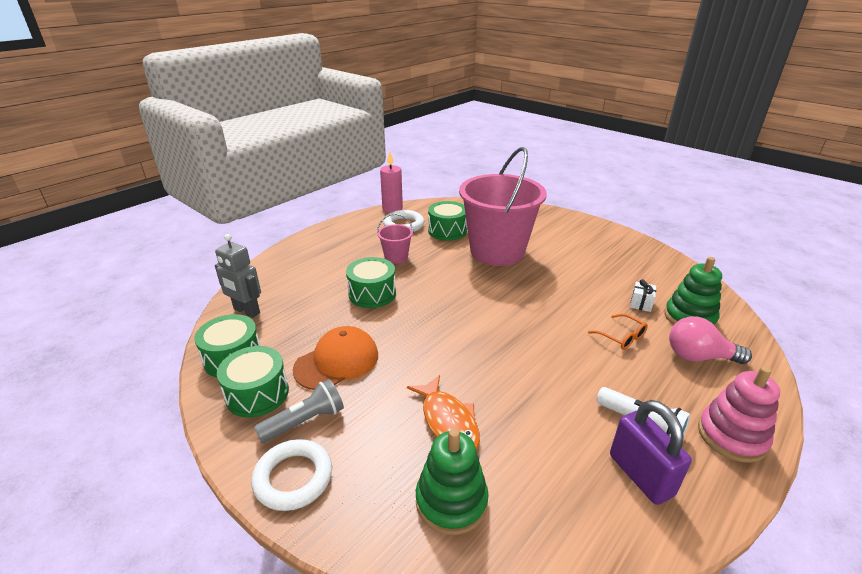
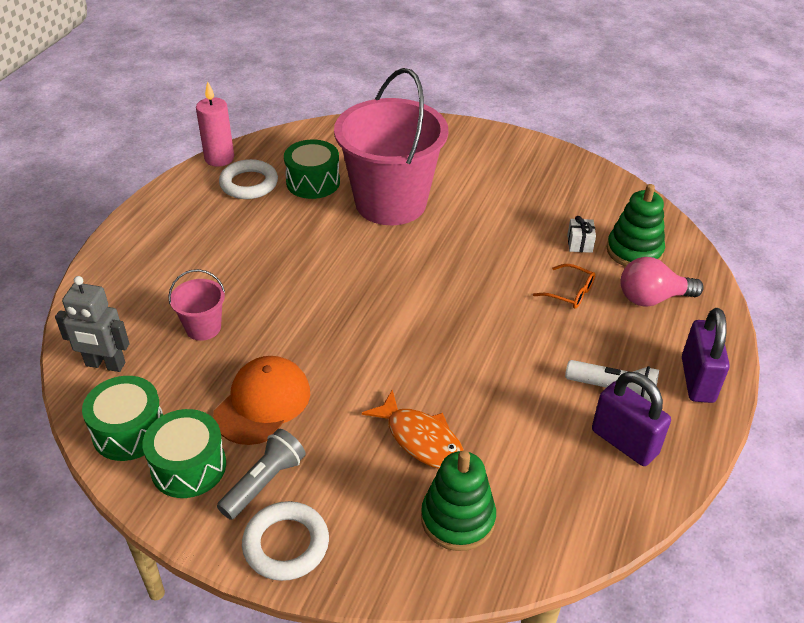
camera: 20 degrees left, 10 degrees up
green drum [346,257,396,308] -> none
pink bucket [377,214,414,264] -> pink bucket moved to [168,269,225,341]
pink stacking toy [698,366,780,463] -> purple padlock [682,308,730,403]

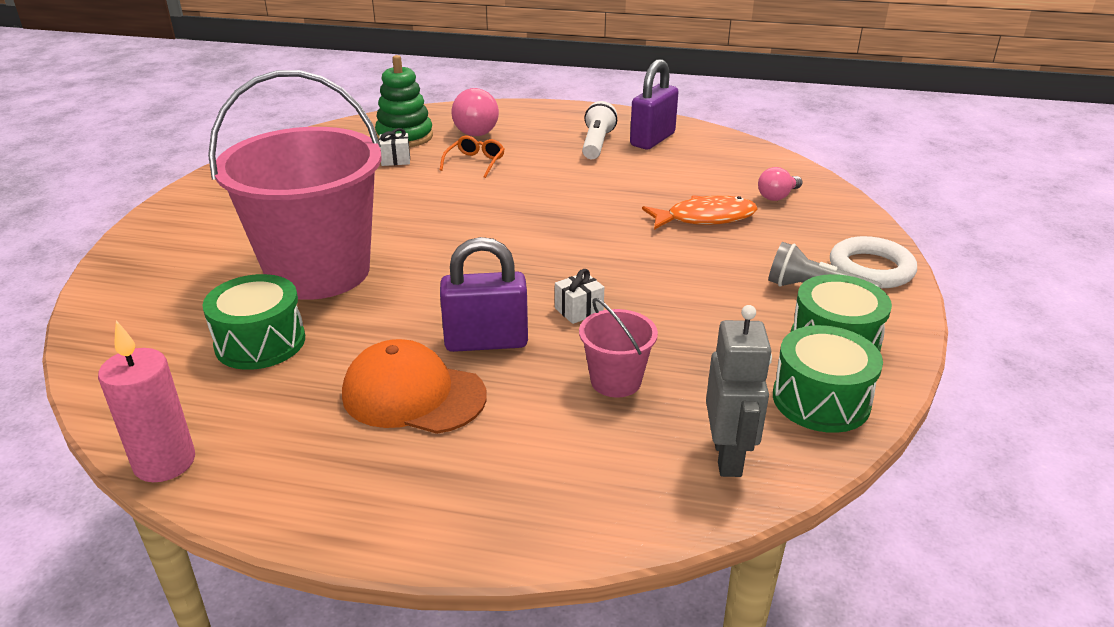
camera: 100 degrees left, 10 degrees down
orange cap [213,356,310,445] -> orange cap moved to [342,339,487,434]
white ring [219,159,278,199] -> none
orange fish [362,389,464,469] -> orange fish turned 45 degrees clockwise [642,195,758,230]
green stacking toy [421,450,496,551] -> pink light bulb [758,167,803,201]
purple padlock [682,308,730,403] -> purple padlock moved to [440,237,528,352]
none -> white gift [555,269,604,324]

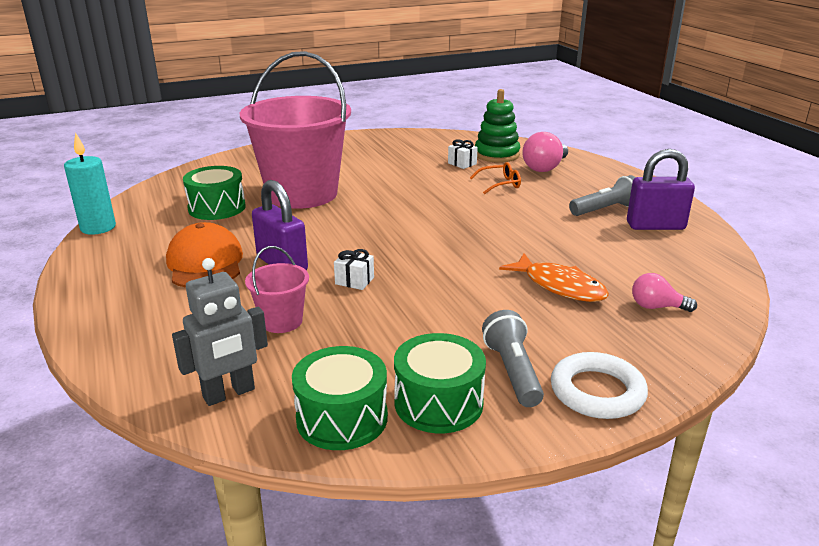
camera: 55 degrees right, 5 degrees down
pink candle [98,320,195,482] -> turquoise candle [64,132,116,235]
white flashlight [582,101,617,159] -> grey flashlight [569,175,635,216]

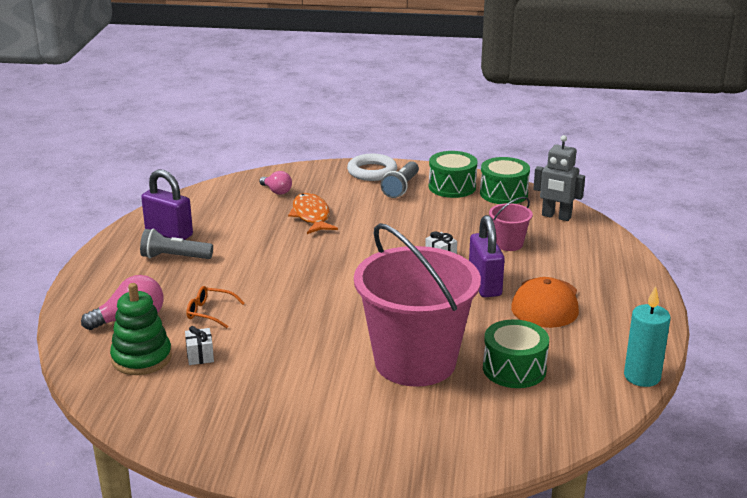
camera: 150 degrees left, 0 degrees up
grey robot [172,258,268,406] -> grey robot turned 150 degrees counterclockwise [533,135,585,221]

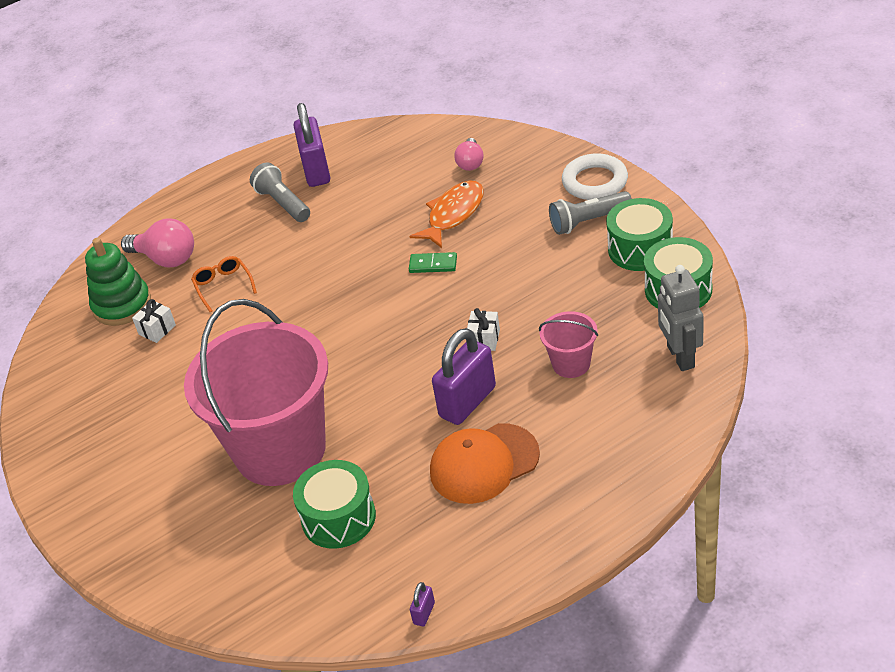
camera: 55 degrees right, 15 degrees up
turquoise candle [624,286,671,387] -> purple padlock [410,582,435,626]
none -> green domino [409,252,457,273]

